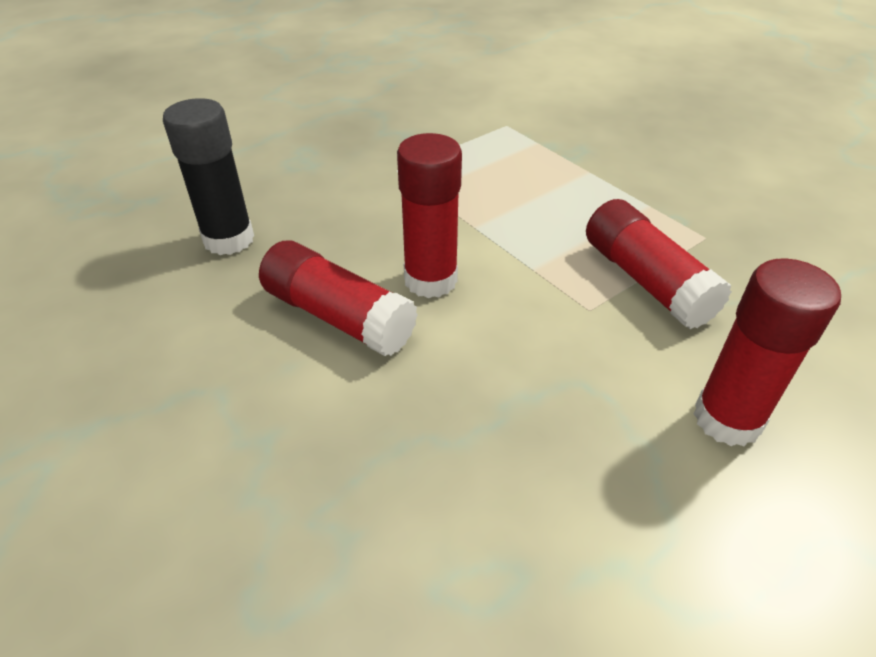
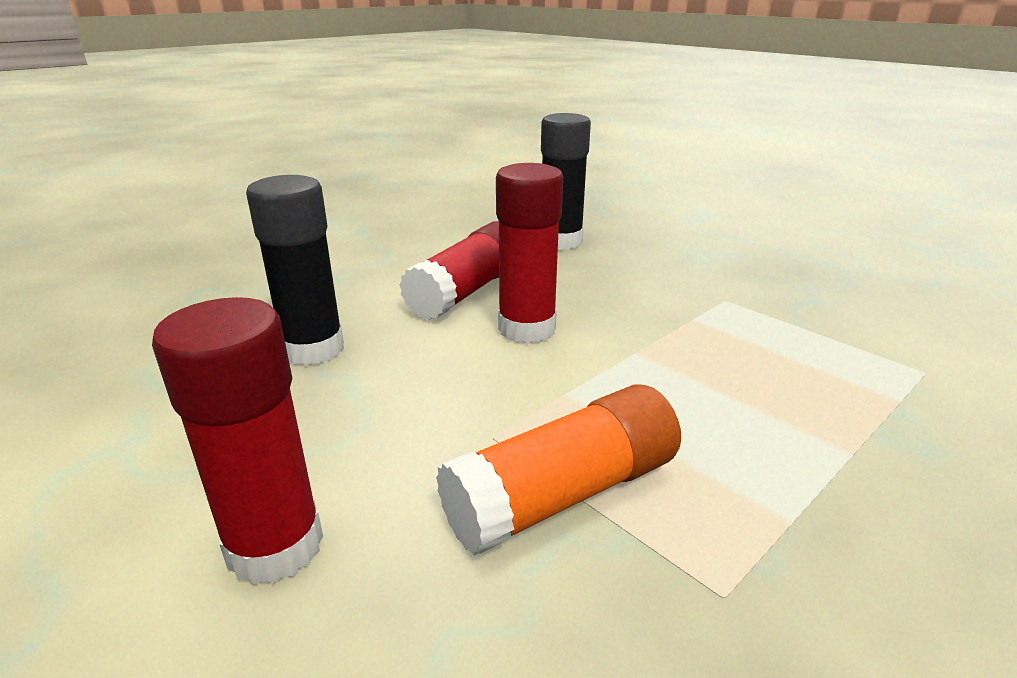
camera: 85 degrees right, 15 degrees down
red glue stick [586,199,732,329] -> orange glue stick [436,385,681,555]
none -> black glue stick [246,175,344,366]

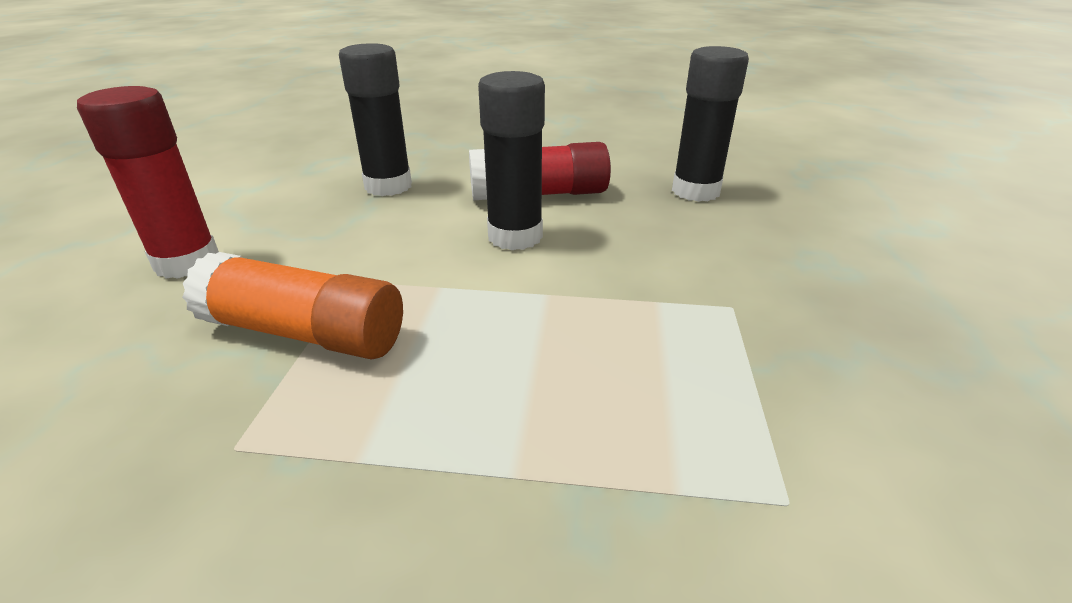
camera: 50 degrees right, 5 degrees up
red glue stick [496,163,563,344] -> black glue stick [478,71,545,250]

